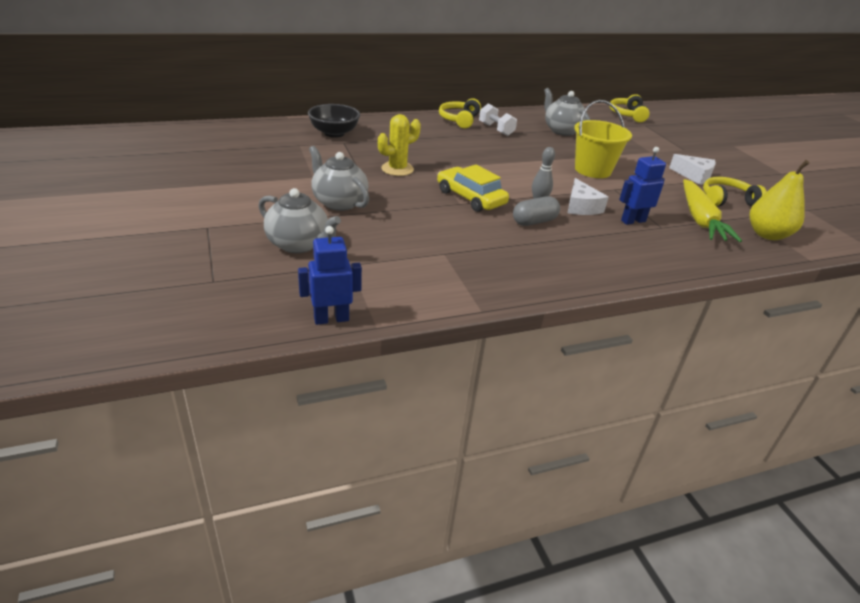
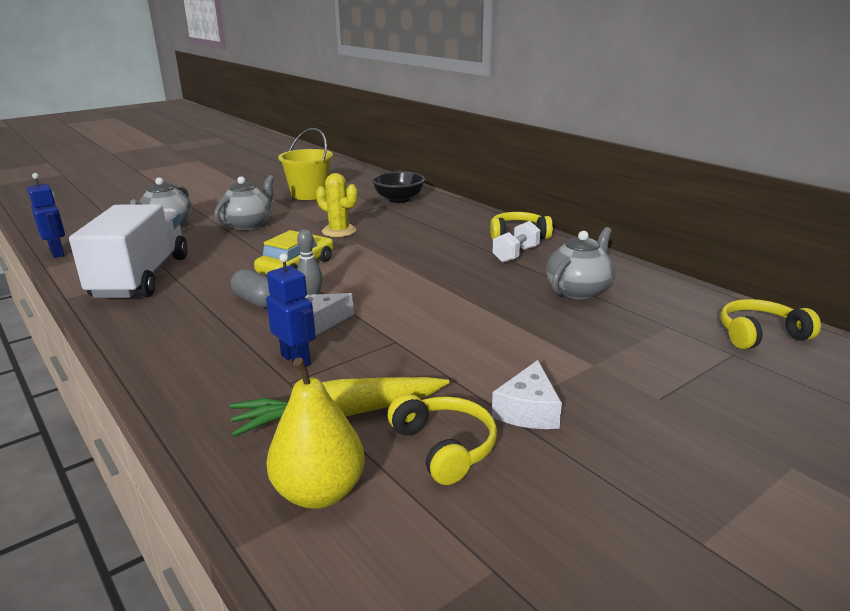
camera: 75 degrees right, 10 degrees down
yellow bucket [574,100,632,178] -> yellow bucket moved to [278,128,333,200]
none -> white truck [69,204,188,298]

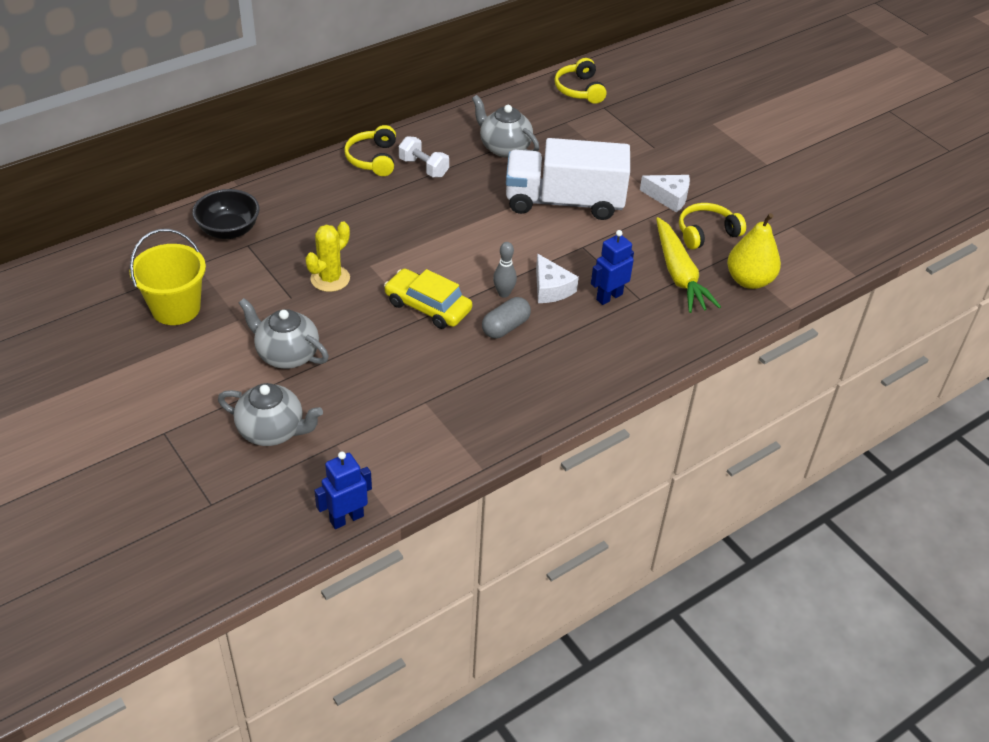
camera: 90 degrees left, 20 degrees up
white truck [69,204,188,298] -> white truck moved to [506,138,630,220]

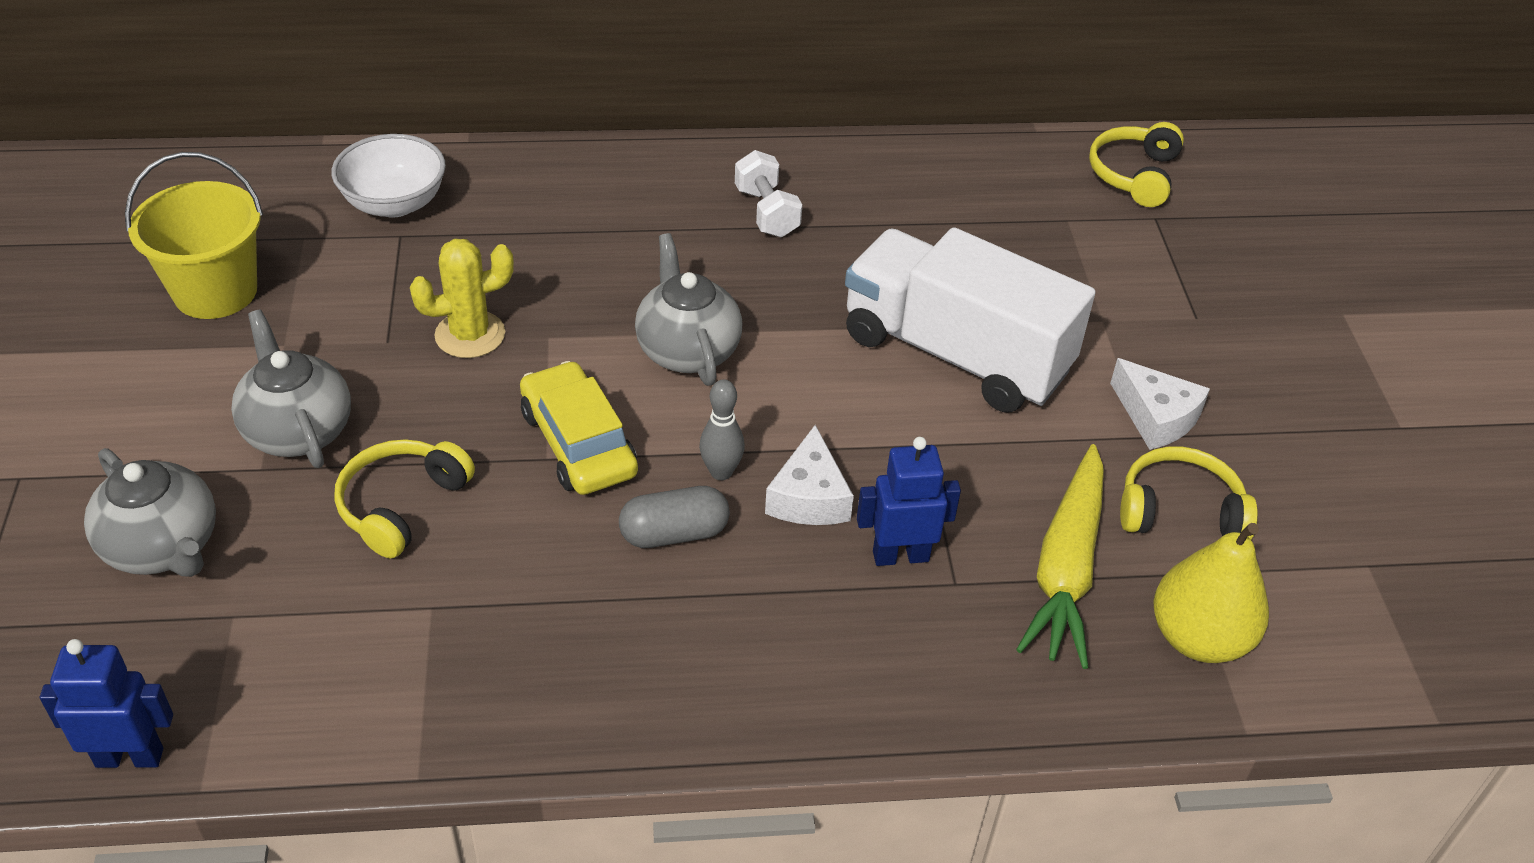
camera: 30 degrees right, 0 degrees up
black bowl [192,189,259,239] -> white bowl [331,134,446,218]
yellow headphones [344,125,396,176] -> yellow headphones moved to [334,439,475,558]
grey teapot [472,95,539,157] -> grey teapot moved to [635,233,742,386]

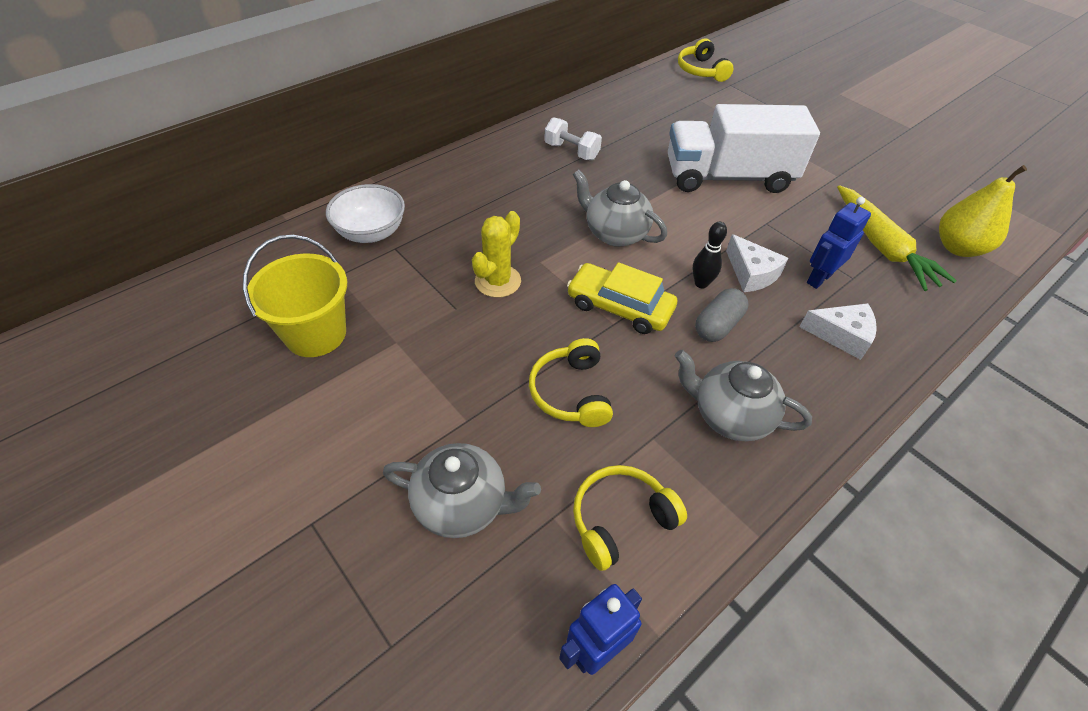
camera: 35 degrees left, 5 degrees up
grey teapot [231,310,351,468] -> grey teapot moved to [675,350,812,441]
grey bowling pin [699,379,745,480] -> black bowling pin [693,222,727,288]
white cheese [1110,358,1210,450] -> white cheese moved to [799,303,877,360]
yellow headphones [1120,446,1258,540] -> yellow headphones moved to [573,465,687,571]

